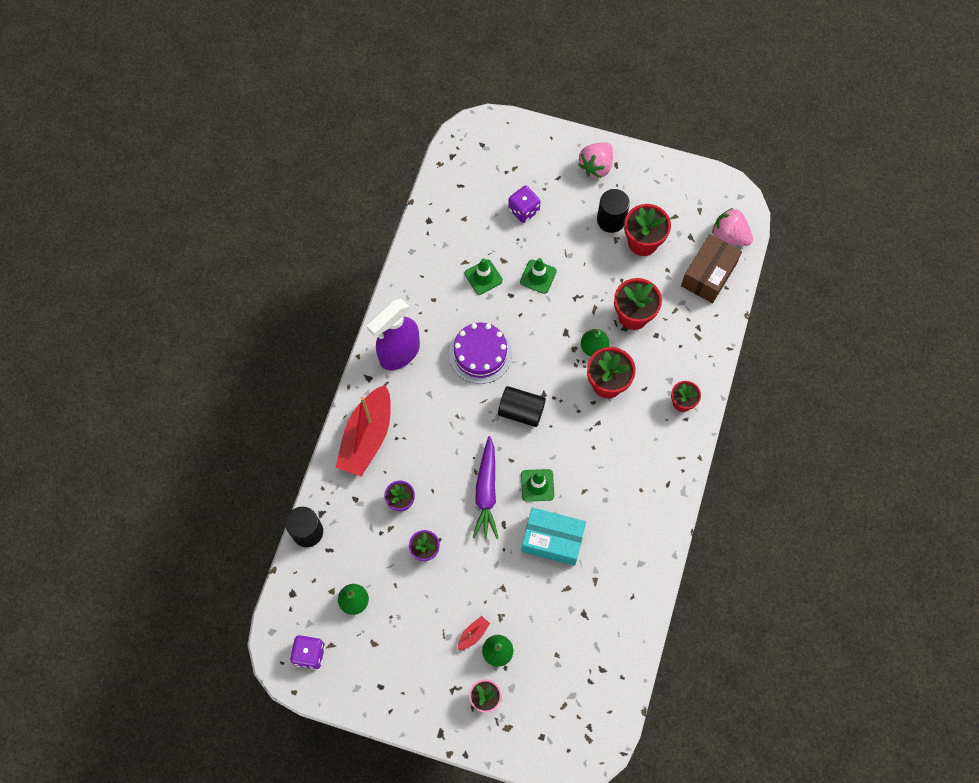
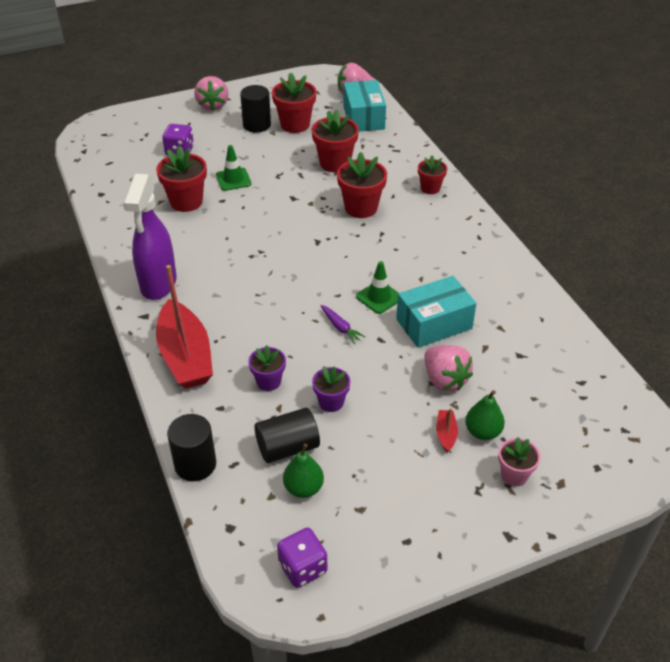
camera: 40 degrees left, 25 degrees down
purple cake [449,323,512,384] -> none
green traffic cone [465,259,503,295] -> red flower pot [156,146,207,212]
purple carrot [473,436,498,539] -> purple carrot [320,305,365,344], size x0.52
black cylinder [498,386,546,427] -> black cylinder moved to [254,408,320,463]
green pear [581,329,609,356] -> none
brown box [681,234,742,303] -> turquoise box [343,80,386,132]
none -> pink strawberry [425,345,473,391]

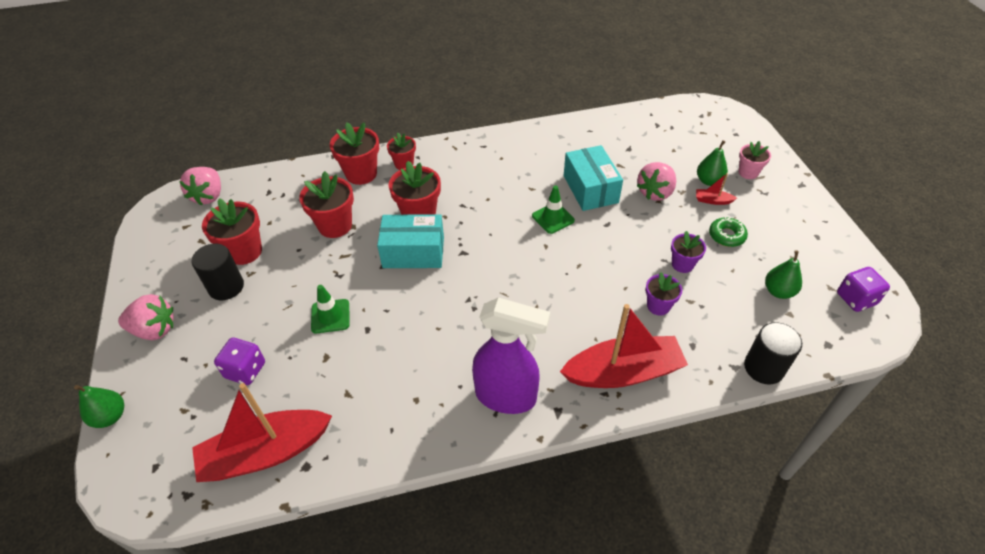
camera: 80 degrees left, 5 degrees up
red flower pot [156,146,207,212] -> red flower pot moved to [330,122,379,185]
black cylinder [254,408,320,463] -> none
purple carrot [320,305,365,344] -> none
turquoise box [343,80,386,132] -> turquoise box moved to [377,214,444,268]
pink strawberry [425,345,473,391] -> pink strawberry turned 150 degrees clockwise [637,162,676,201]
none -> green pear [74,385,124,428]
none -> red boat [192,383,332,482]
none -> green donut [709,217,748,247]

